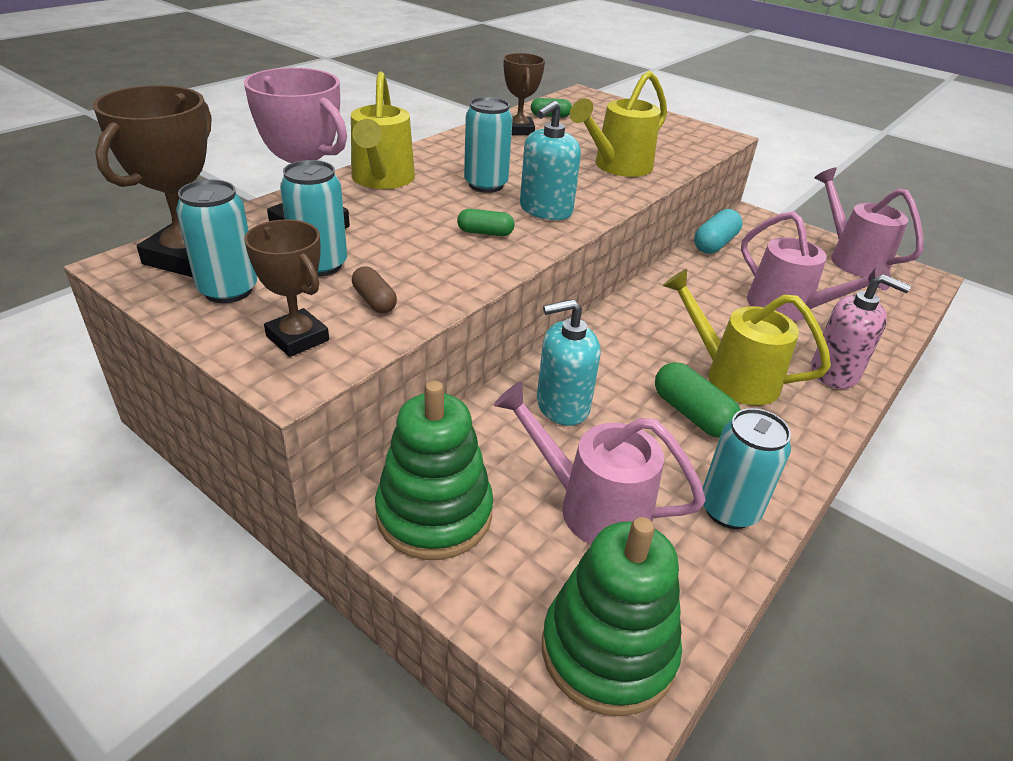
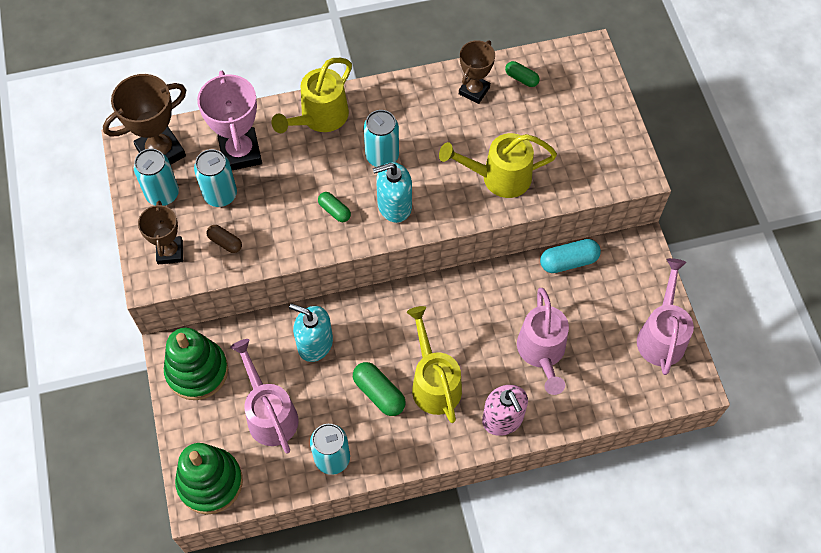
camera: 40 degrees right, 25 degrees up
brown capsule [352,266,397,313] -> brown capsule turned 60 degrees counterclockwise [206,225,242,253]
green capsule [655,362,741,438] -> green capsule turned 45 degrees counterclockwise [353,362,406,416]

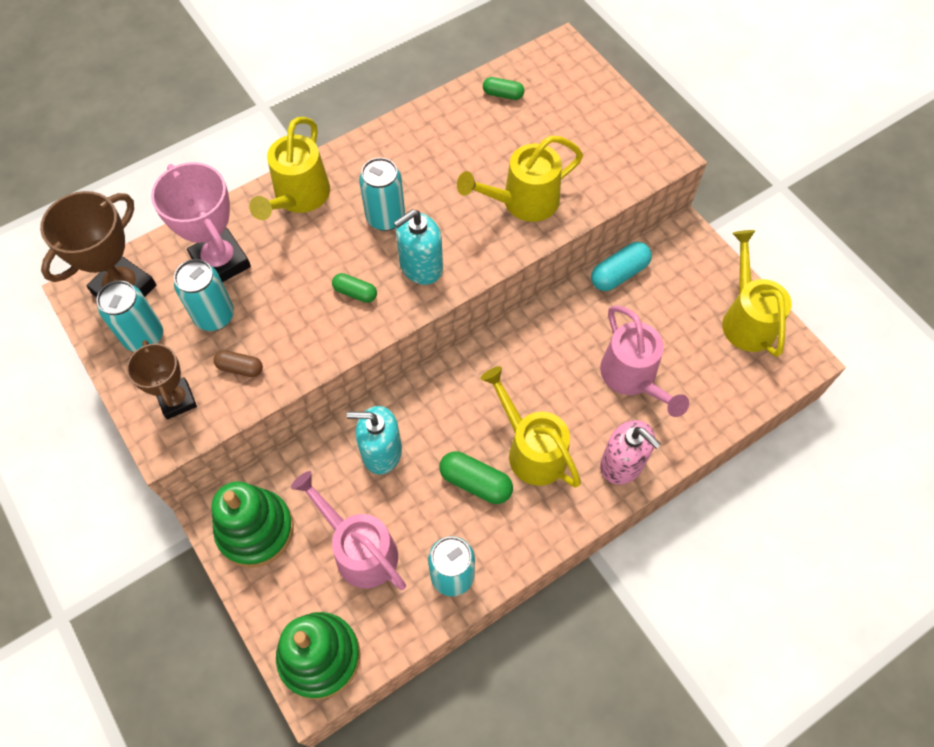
camera: 20 degrees left, 0 degrees up
brown trophy [459,40,495,104] -> none
pink watering can [637,258,694,375] -> yellow watering can [722,230,792,357]

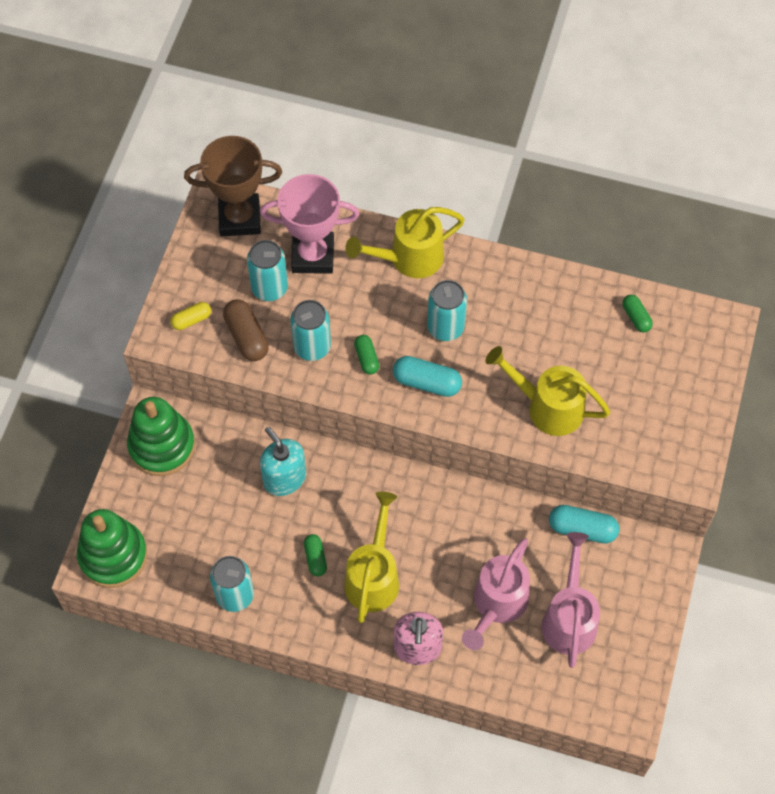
camera: 50 degrees right, 0 degrees up
turquoise can [96,281,163,352] -> turquoise can moved to [290,300,331,361]
brown trophy [126,340,197,419] -> yellow capsule [170,302,211,330]
pink trophy [151,162,251,282] -> pink trophy turned 75 degrees clockwise [260,174,359,274]
brown capsule [214,350,263,377] -> brown capsule [223,299,269,361], size x1.62
pink watering can [291,471,406,590] -> pink watering can moved to [542,532,600,668]
turquoise soap dispenser [393,209,443,285] -> turquoise capsule [393,356,462,397]
green capsule [439,451,513,504] -> green capsule [304,534,327,576], size x0.62
yellow watering can [722,230,792,357] -> none

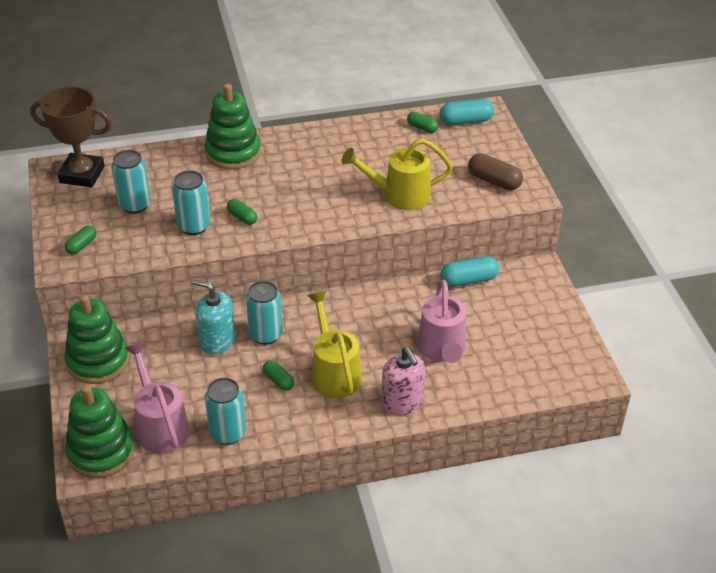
camera: 30 degrees left, 20 degrees down
yellow capsule [170,302,211,330] -> green capsule [65,226,97,255]
brown trophy [184,136,282,236] -> brown trophy turned 45 degrees clockwise [30,86,112,187]
brown capsule [223,299,269,361] -> brown capsule moved to [468,153,523,190]
pink trophy [260,174,359,274] -> none
yellow watering can [346,207,465,278] -> green stacking toy [204,84,261,169]
turquoise capsule [393,356,462,397] -> turquoise capsule moved to [440,99,494,125]
turquoise can [427,280,467,341] -> turquoise can moved to [246,281,283,345]
pink watering can [542,532,600,668] -> pink watering can moved to [125,342,190,453]

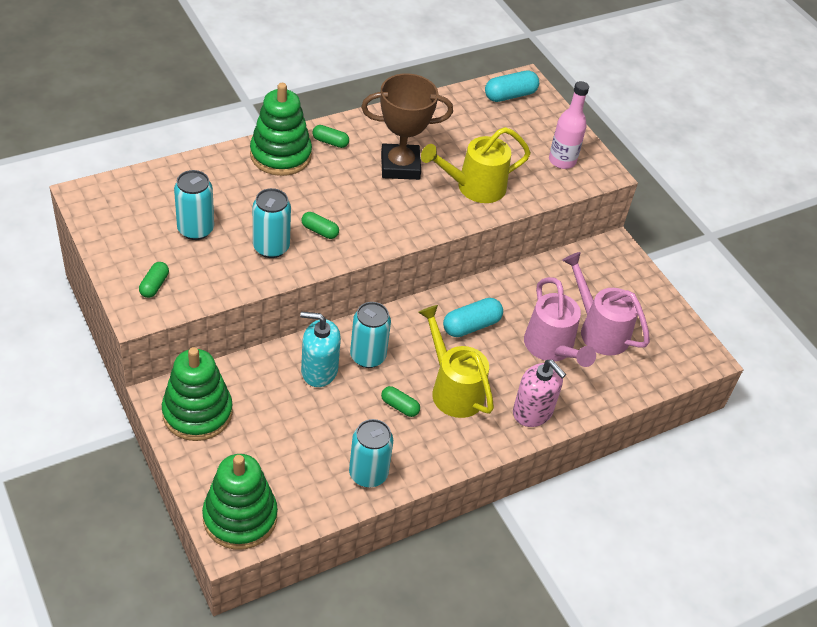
camera: 20 degrees left, 5 degrees up
brown trophy [30,86,112,187] -> brown trophy moved to [361,73,453,180]
pink watering can [125,342,190,453] -> pink watering can moved to [562,252,650,356]
green capsule [407,112,438,133] -> green capsule moved to [313,125,349,148]
turquoise capsule [441,256,499,287] -> turquoise capsule moved to [443,298,503,337]
brown capsule [468,153,523,190] -> pink bottle [549,81,589,169]

